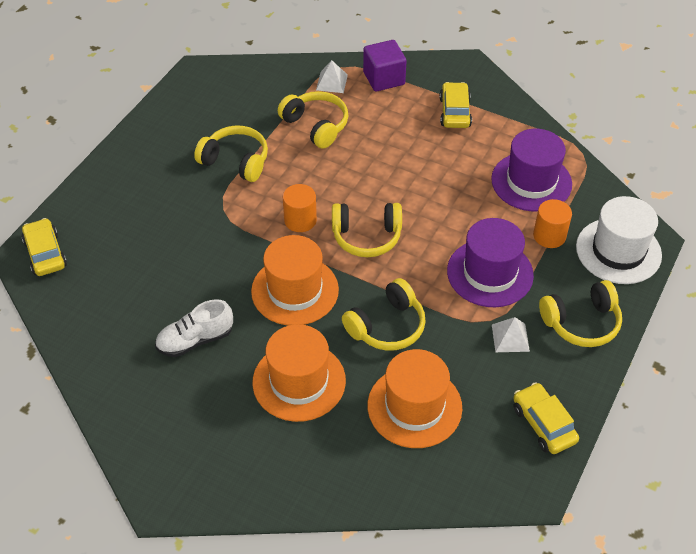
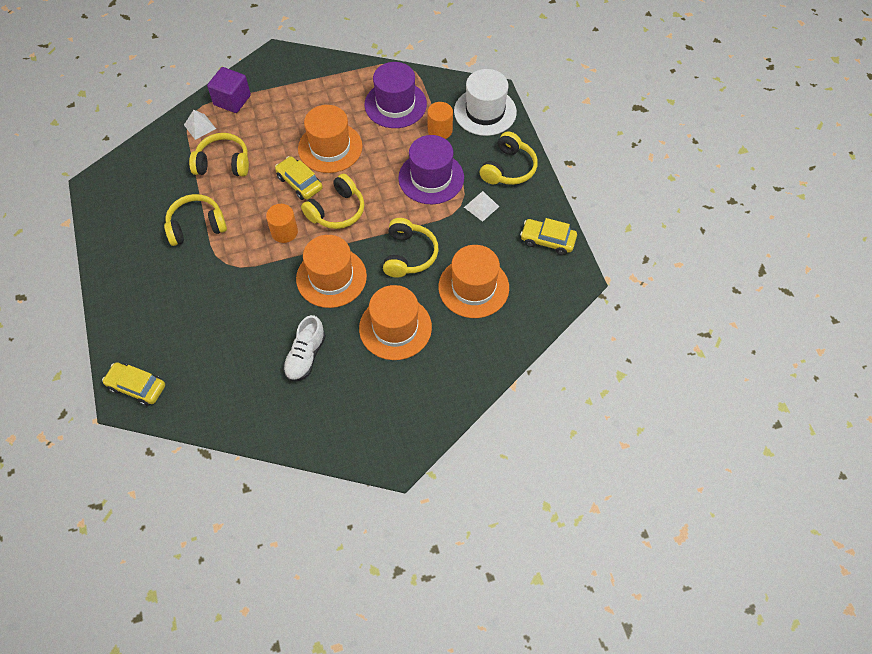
camera: 45 degrees left, 10 degrees up
yellow car [439,82,472,128] -> yellow car moved to [275,156,323,200]
none -> orange hat [298,105,362,173]

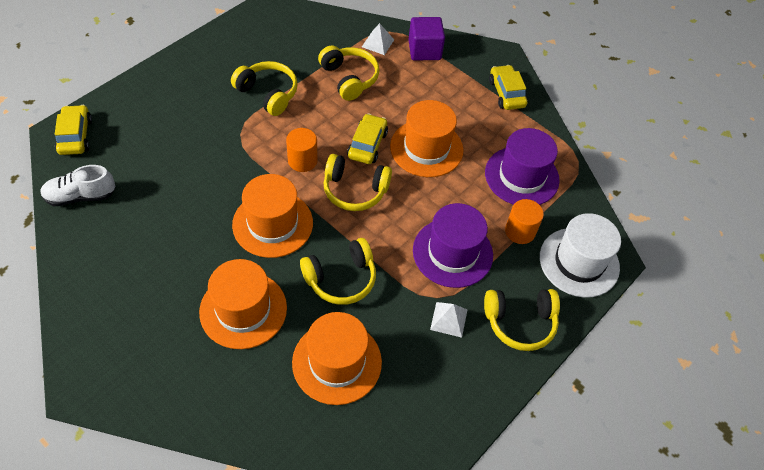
camera: 55 degrees right, 5 degrees down
white shoe [283,315,326,382] -> white shoe moved to [40,165,115,206]
yellow car [520,218,577,255] -> yellow car moved to [489,65,527,110]

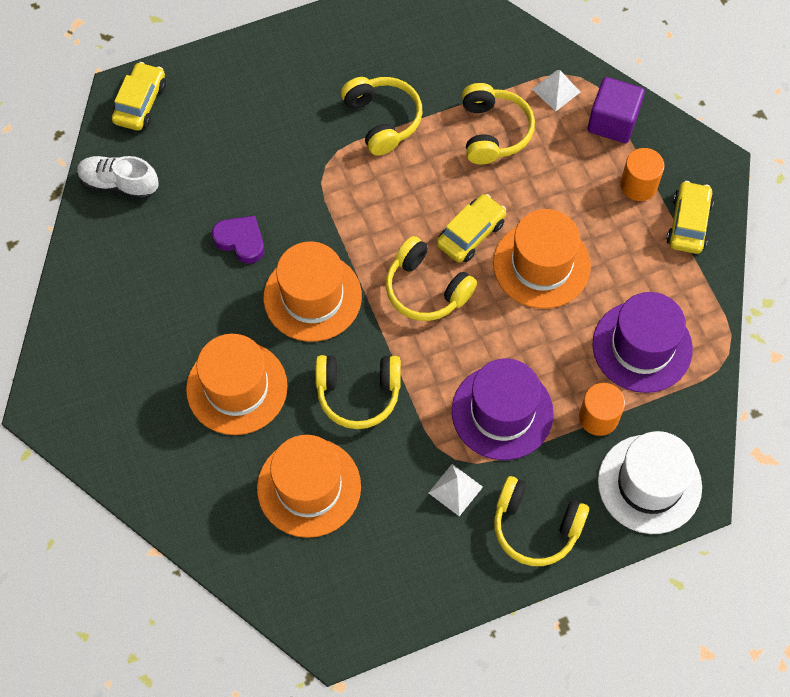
camera: 30 degrees right, 10 degrees up
orange cylinder [286,128,318,172] -> orange cylinder moved to [620,148,665,201]
none -> purple heart [212,216,264,264]

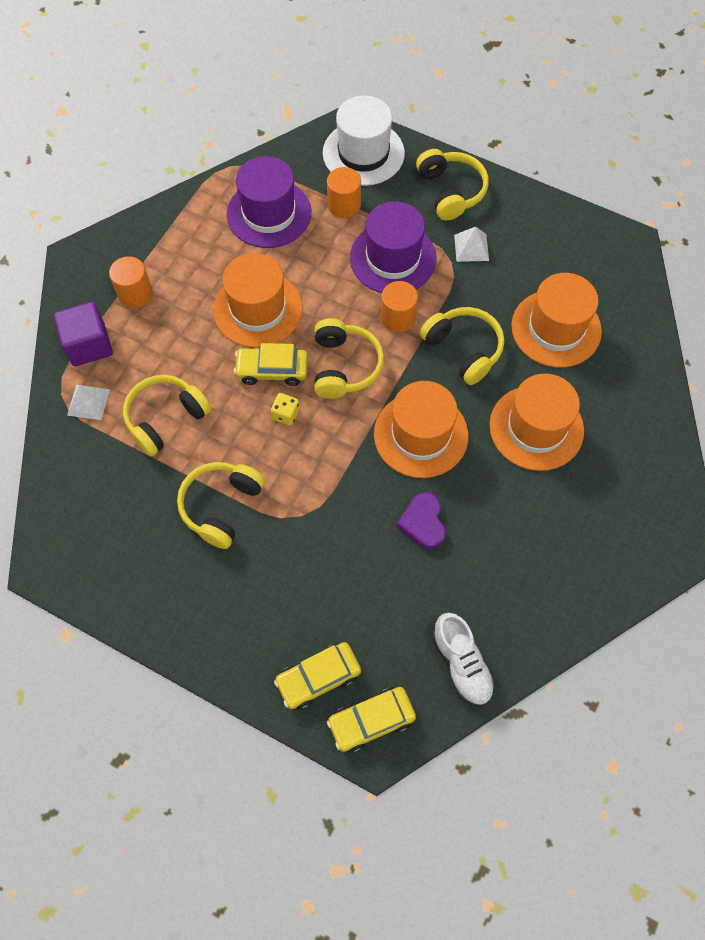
camera: 130 degrees left, 0 degrees up
yellow car [667,181,714,254] -> yellow car moved to [274,642,361,710]
none -> yellow dice [271,393,300,426]
none -> orange cylinder [381,281,418,333]

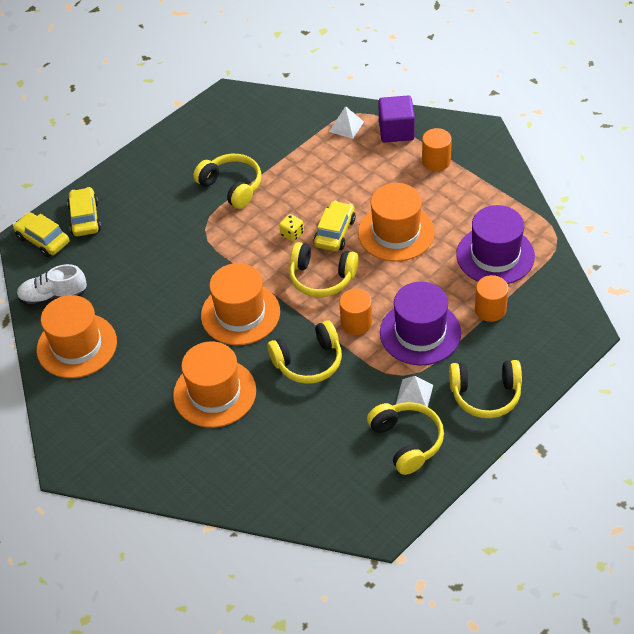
camera: 110 degrees right, 15 degrees down
yellow headphones [123,375,212,457] -> yellow headphones moved to [367,402,444,475]
white hat [323,96,405,186] -> none
yellow car [327,687,416,753] -> yellow car turned 45 degrees counterclockwise [13,212,69,257]
purple heart [396,492,446,550] -> none
orange hat [511,273,602,367] -> orange hat moved to [37,295,117,378]

